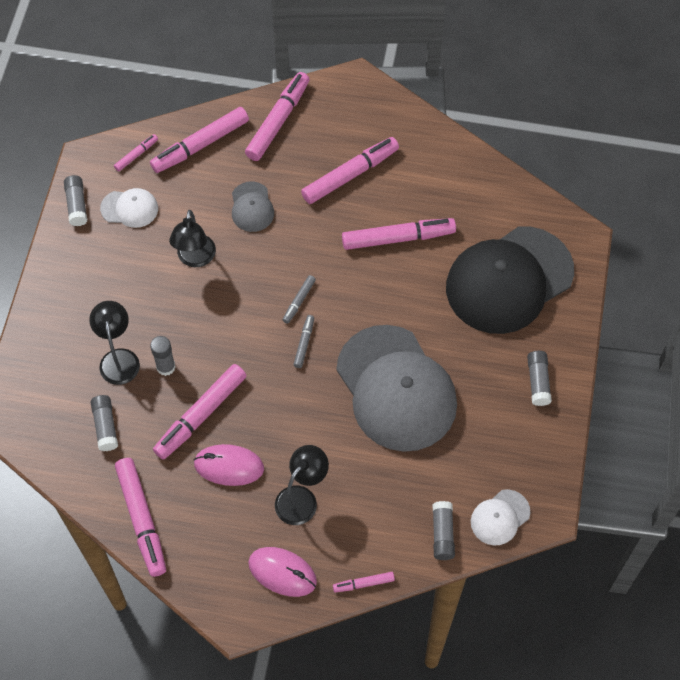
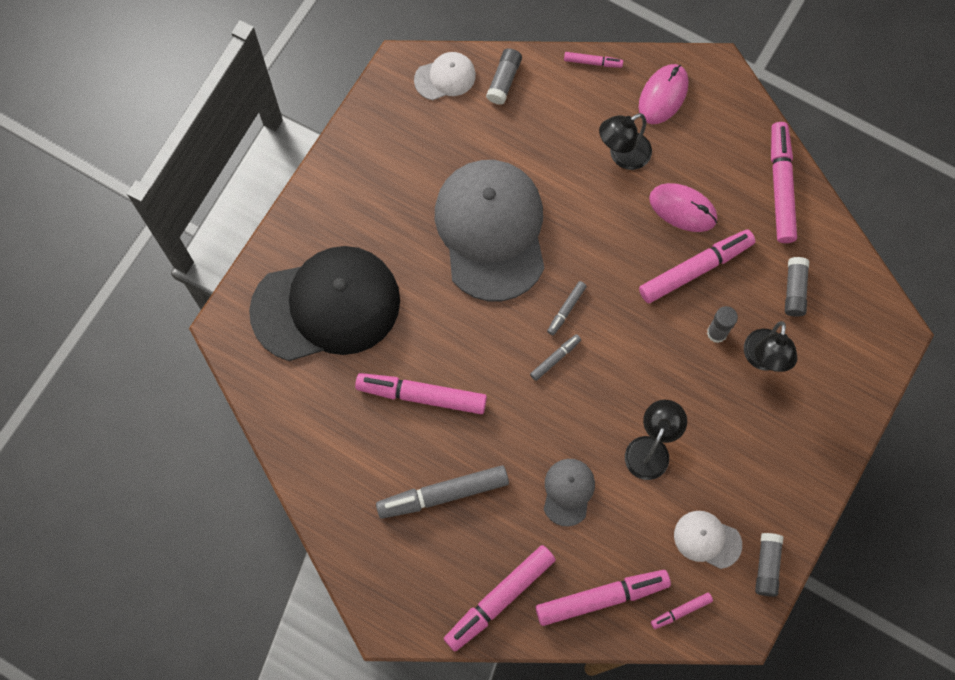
camera: 160 degrees left, 10 degrees up
pink mouse [248,547,317,597] -> pink mouse turned 75 degrees clockwise [639,64,688,124]
pink marker [301,137,399,204] -> grey marker [376,465,509,519]
grey glue stick [527,351,552,406] -> none

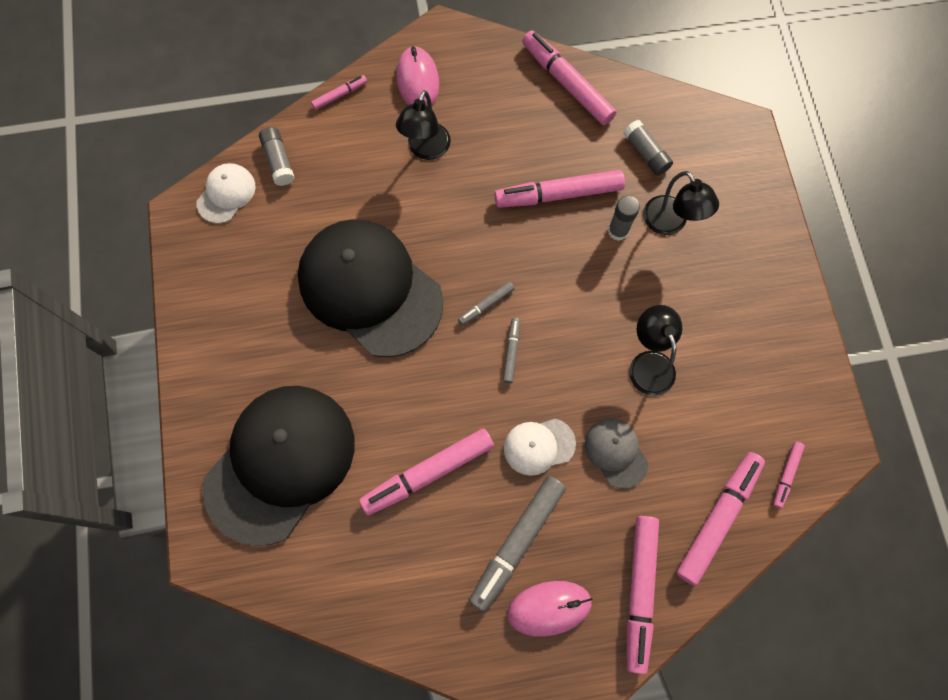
camera: 40 degrees left, 0 degrees up
grey cap [435,160,544,301] -> black cap [298,219,443,358]
grey marker [547,281,587,335] -> grey marker turned 60 degrees clockwise [458,282,515,325]
pink marker [639,229,755,304] -> pink marker turned 120 degrees counterclockwise [494,170,625,208]
pink mouse [649,183,717,232] -> pink mouse moved to [507,581,592,637]
white cap [674,511,742,569] -> white cap moved to [504,419,576,476]
grey glue stick [755,533,783,597] -> none

